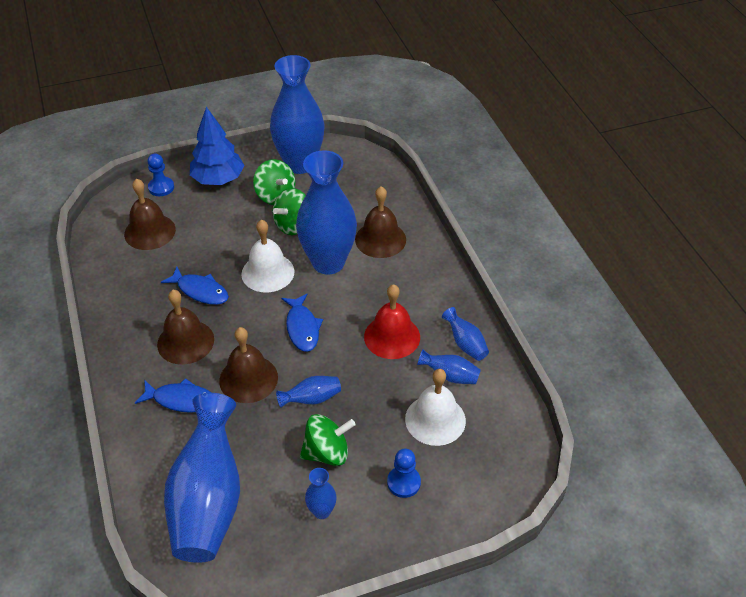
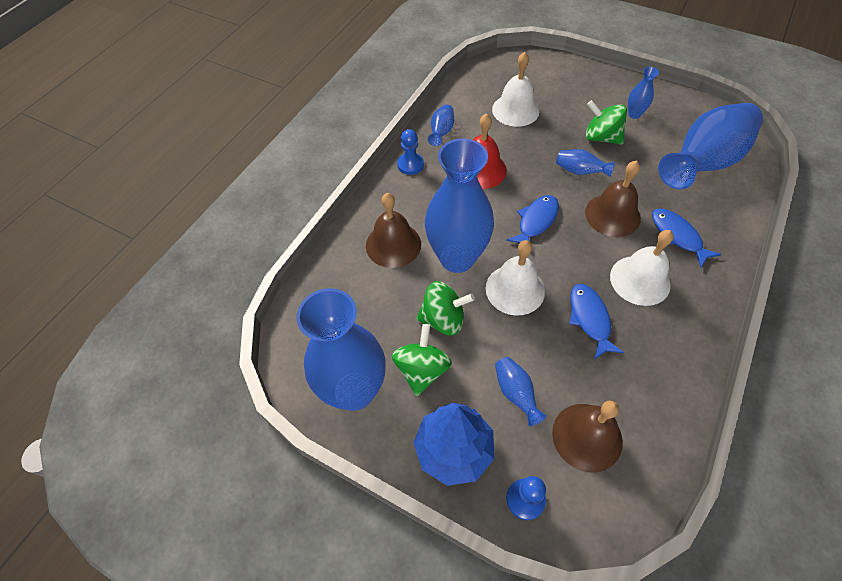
camera: 130 degrees left, 10 degrees up
brown bell [157,290,214,364] -> white bell [610,230,674,306]
blue pawn [387,449,421,498] -> blue pawn moved to [397,129,424,175]
blue vase [417,349,481,384] -> blue vase moved to [495,357,546,426]

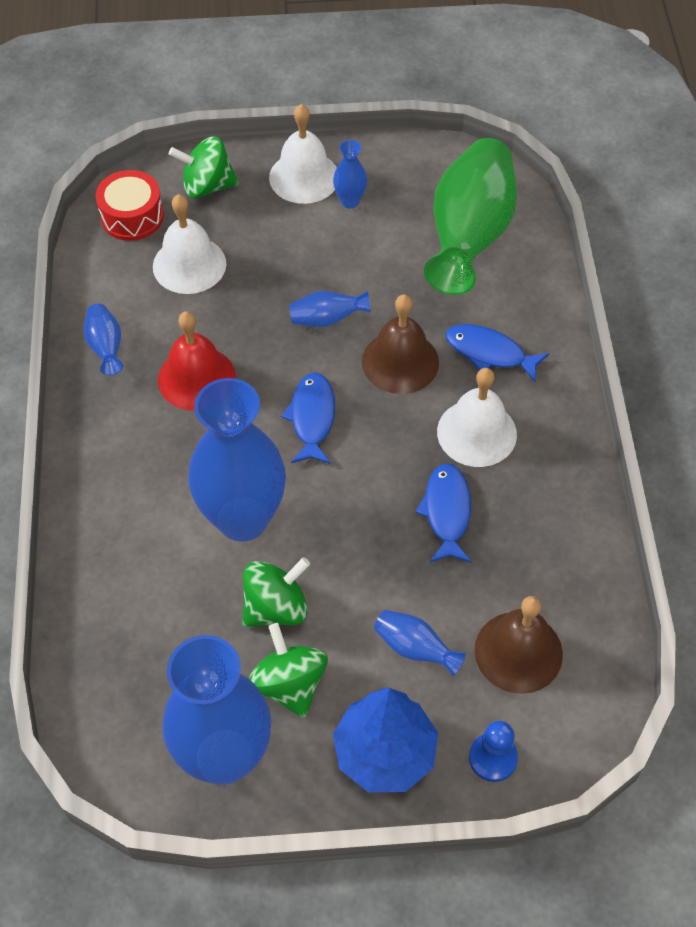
camera: 35 degrees left, 0 degrees up
brown bell [366,193,421,268] -> none
blue pawn [397,129,424,175] -> none
white bell [486,240,545,316] -> white bell moved to [269,104,337,204]
blue fish [569,284,624,359] -> blue fish turned 45 degrees clockwise [415,463,471,562]
green spinning top [586,100,627,145] -> green spinning top moved to [169,136,239,198]
blue vase [658,103,763,189] -> green vase [424,138,517,295]
none -> red drum [96,170,164,241]

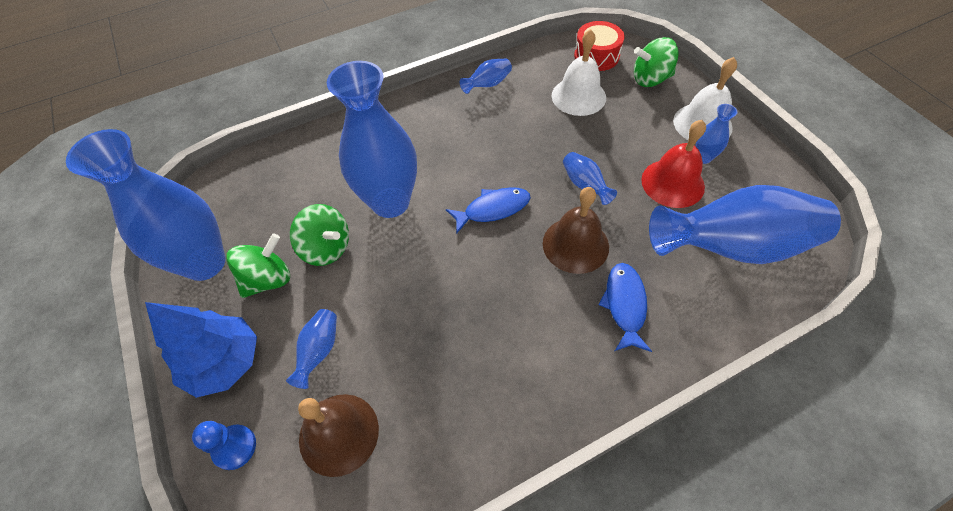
camera: 70 degrees right, 0 degrees up
red bell [158,311,236,411] -> red bell moved to [641,120,706,208]
green spinning top [169,136,239,198] -> green spinning top turned 75 degrees counterclockwise [634,37,679,87]
blue fish [415,463,471,562] -> none
green vase [424,138,517,295] -> blue vase [649,185,841,264]
white bell [437,368,517,467] -> none

